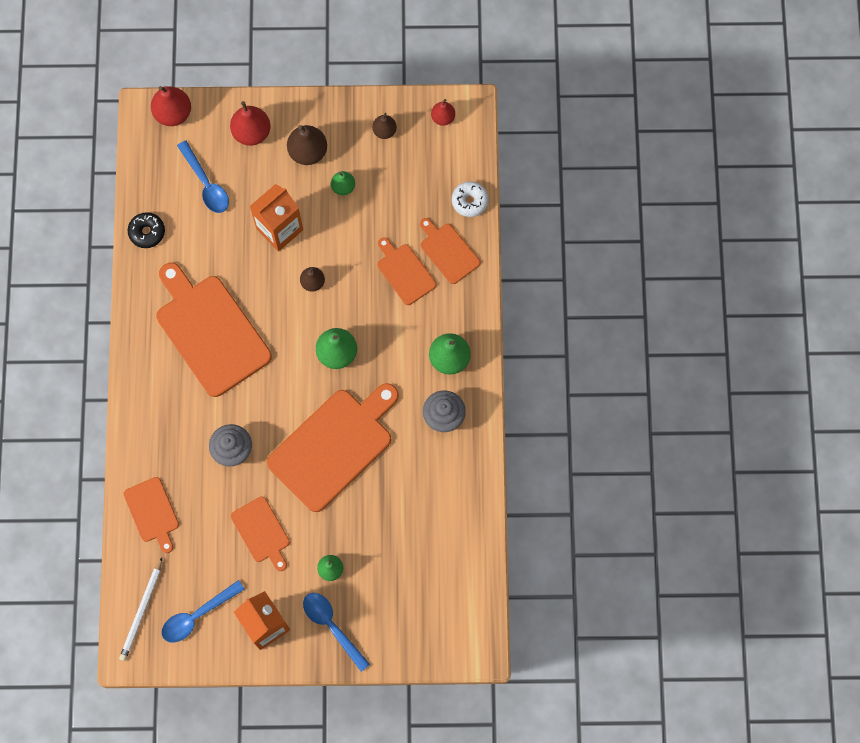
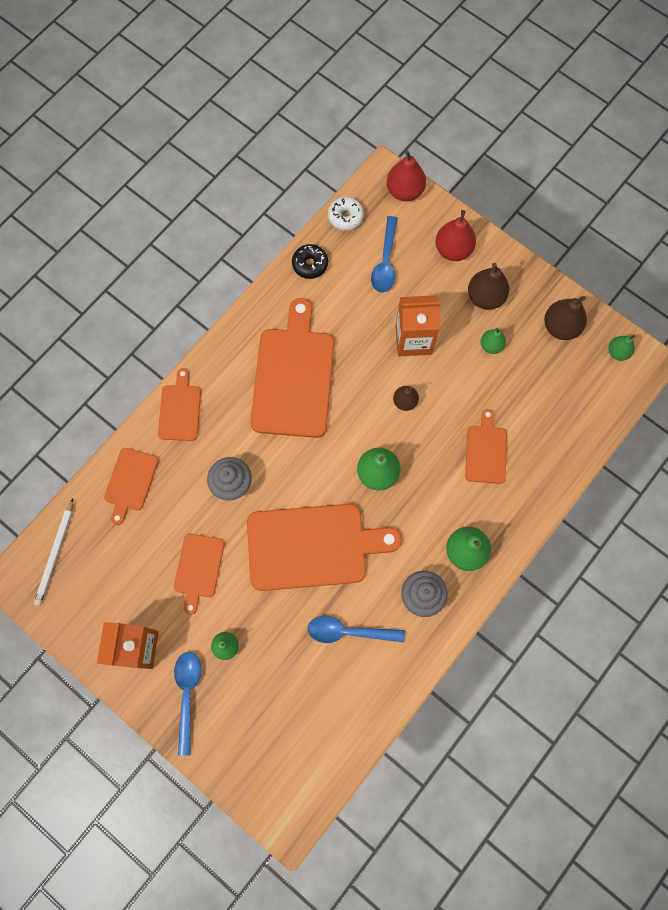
camera: 40 degrees right, 0 degrees up
white pencil [119,558,162,661] -> white pencil turned 45 degrees counterclockwise [34,499,73,606]
blue spoon [162,580,245,642] -> blue spoon moved to [307,616,405,643]
brown pear [372,113,397,139] -> brown pear [544,296,587,340], size x1.64
orange cutting board [420,218,481,284] -> orange cutting board moved to [158,368,201,441]
red pear [431,99,455,126] -> green pear [609,335,635,361]
white donut [452,182,488,217] -> white donut moved to [328,197,364,230]

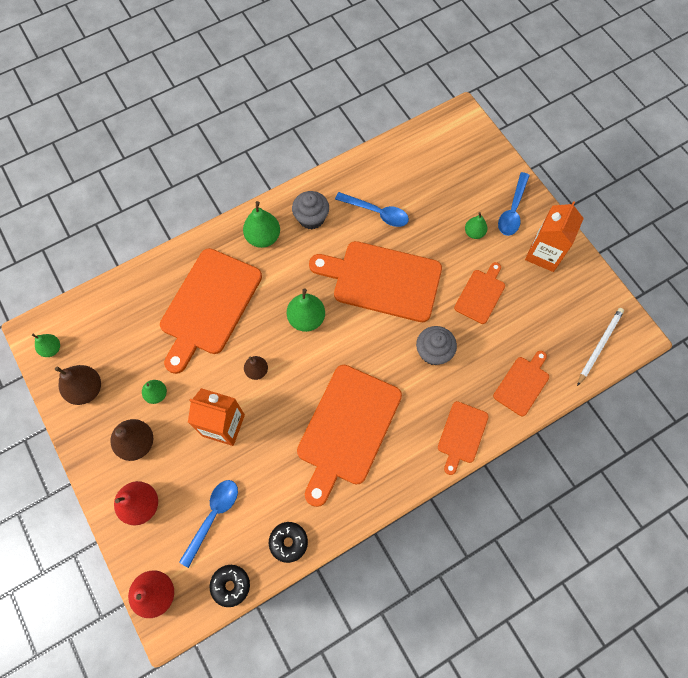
camera: 160 degrees left, 5 degrees down
white donut [328,197,364,230] -> black donut [210,565,250,607]
orange cutting board [465,409,507,484] -> orange cutting board [160,248,262,374], size x1.95

